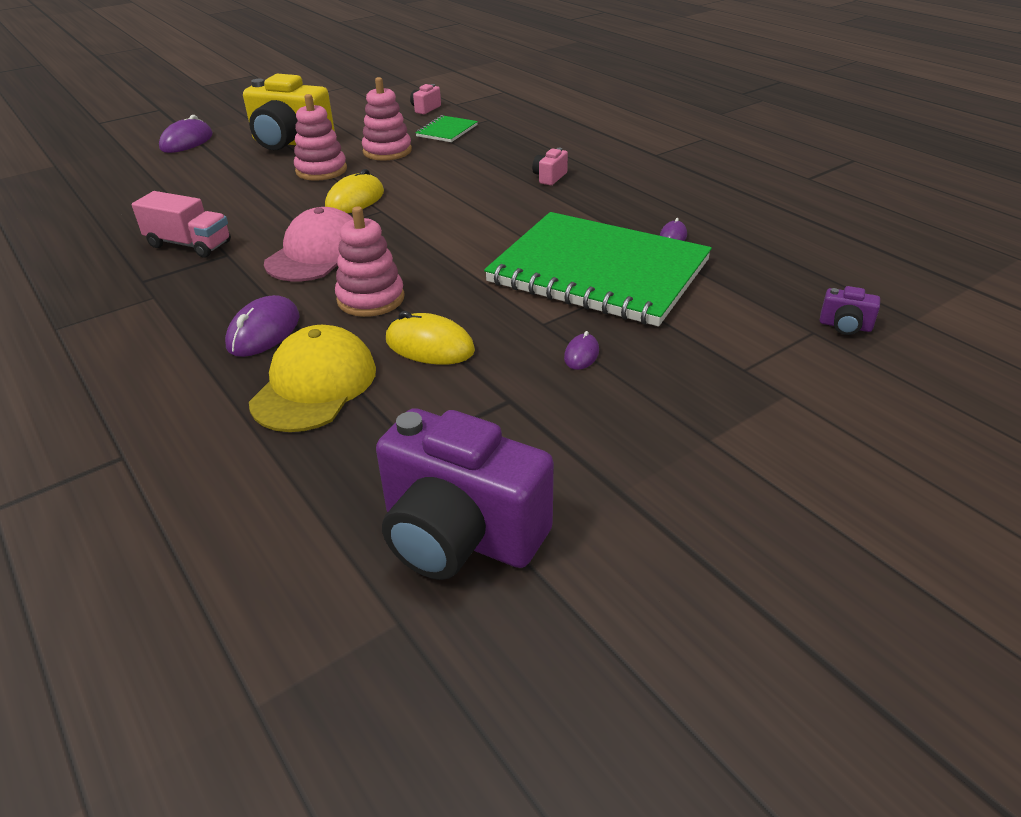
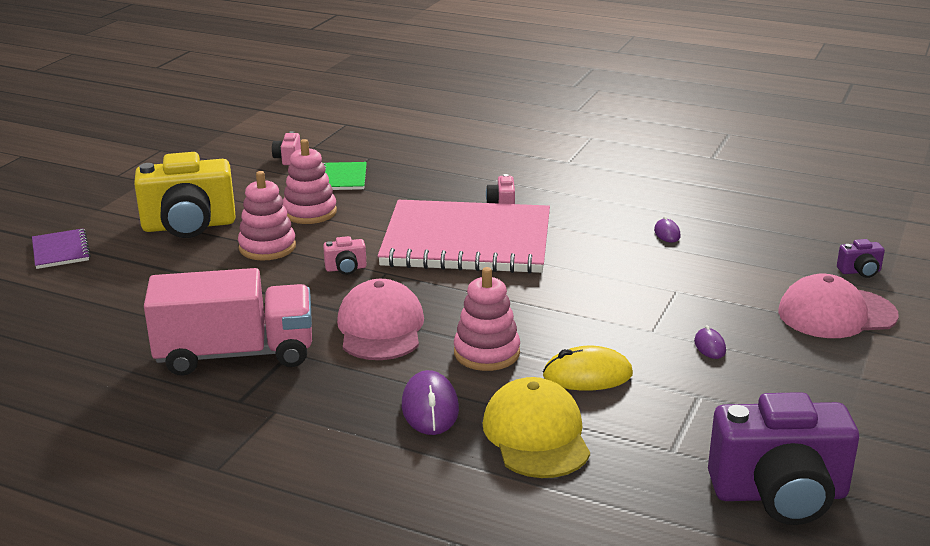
camera: 30 degrees left, 10 degrees down
pink truck [132,191,231,258] -> pink truck [144,268,312,376], size x1.64
purple mouse [159,115,213,153] -> purple notebook [32,228,91,269]
yellow mouse [325,169,384,213] -> pink camera [323,236,367,275]
green notebook [484,212,712,326] -> none
none -> pink notebook [378,200,550,274]
none -> pink cap [778,274,899,338]

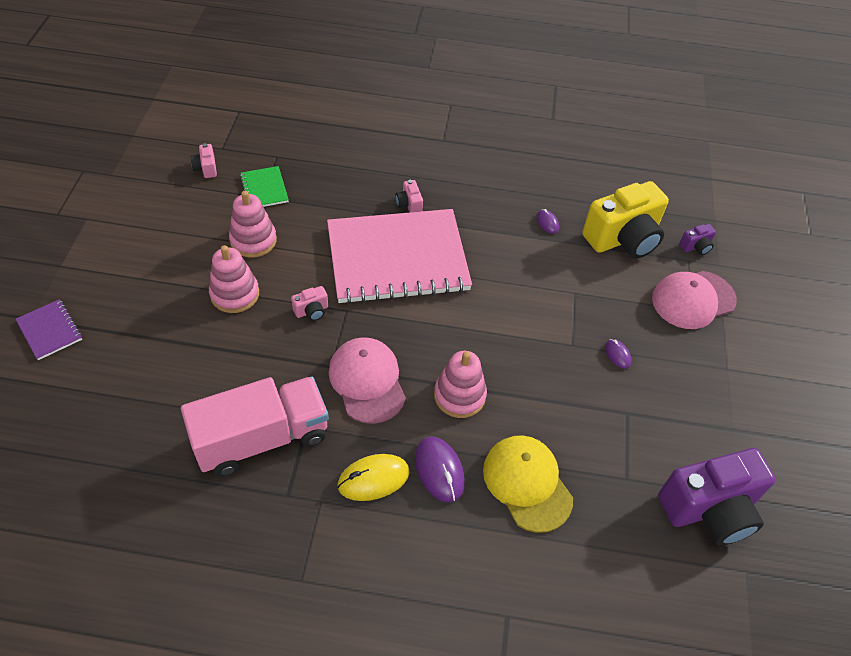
camera: 20 degrees left, 25 degrees up
yellow camera [134,152,235,238] -> yellow camera moved to [582,181,669,258]
yellow mouse [543,346,633,391] -> yellow mouse moved to [337,454,410,501]

